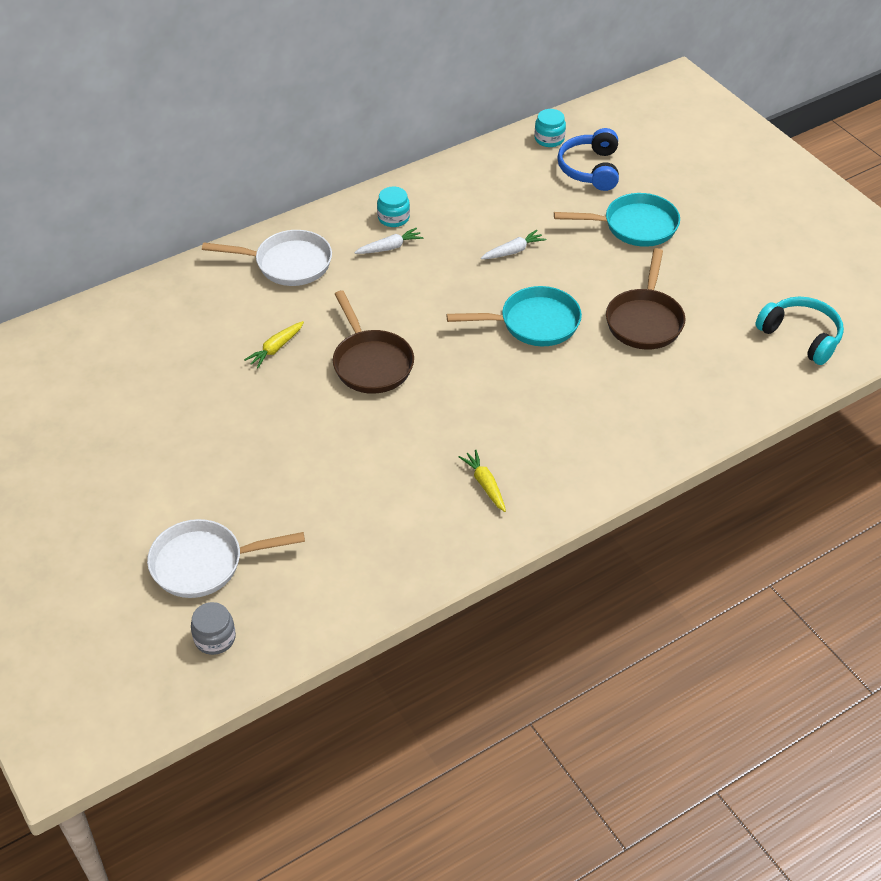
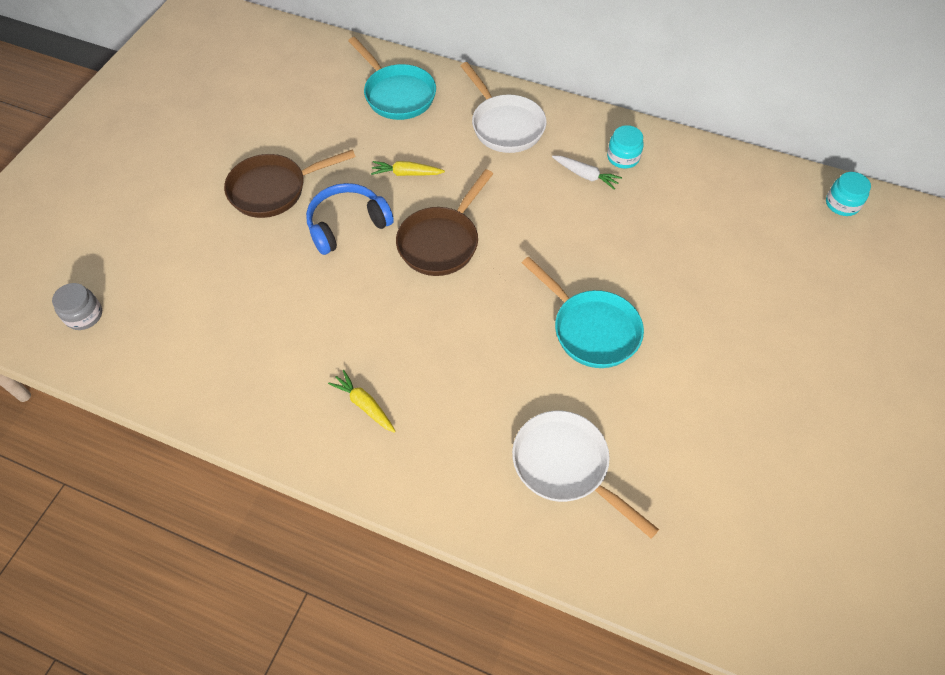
camera: 55 degrees right, 10 degrees up
white pan [147,519,305,598] -> white pan moved to [512,411,659,539]
yellow carrot [458,450,506,512] -> yellow carrot turned 75 degrees counterclockwise [328,370,396,433]
white carrot [481,230,546,259] -> none
turquoise pan [554,193,680,247] -> turquoise pan moved to [348,37,436,120]
blue headphones [557,128,619,191] -> blue headphones moved to [306,183,394,255]
brown pan [606,248,685,350] -> brown pan moved to [224,149,356,218]
turquoise headphones [755,297,844,365] -> none

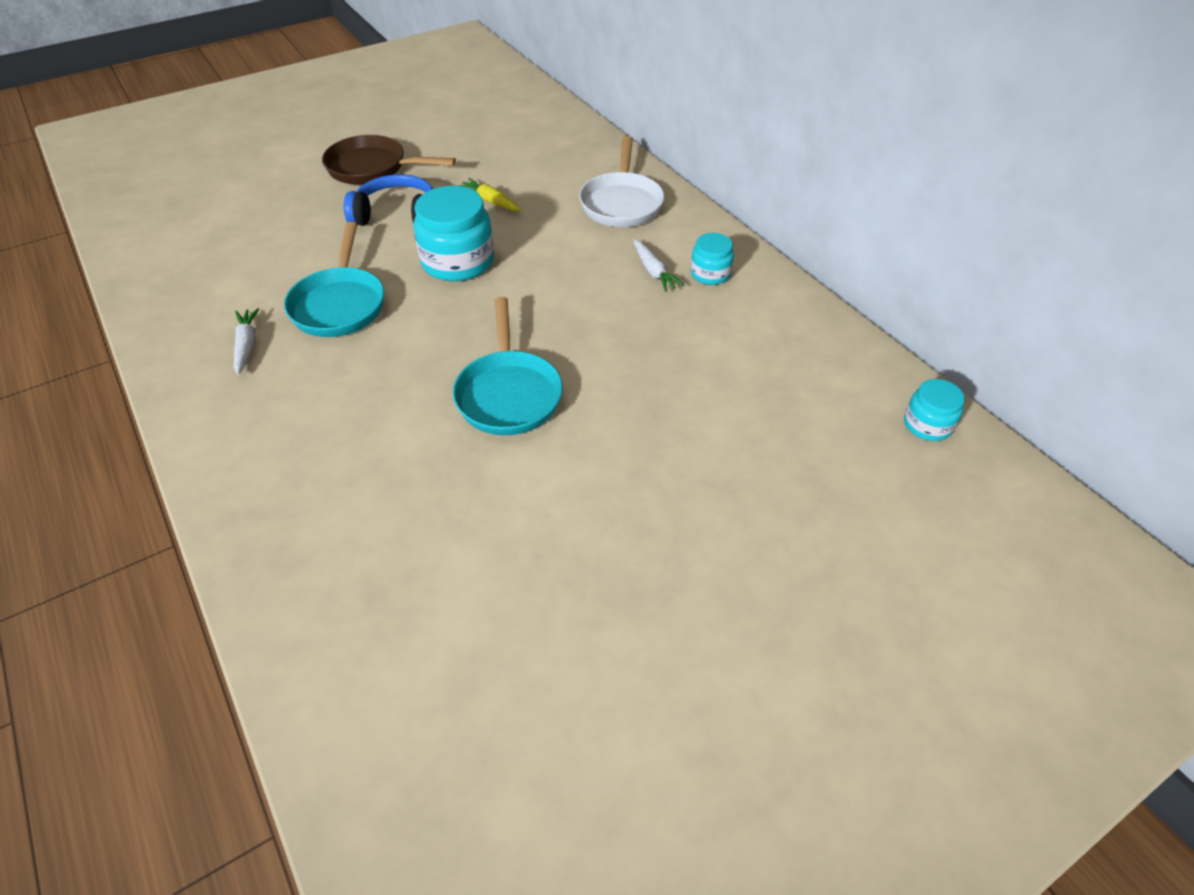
camera: 35 degrees right, 10 degrees down
grey jar [52,283,102,330] -> none
yellow carrot [328,370,396,433] -> white carrot [234,308,259,375]
turquoise pan [348,37,436,120] -> turquoise pan moved to [284,222,384,337]
brown pan [396,169,493,276] -> turquoise jar [413,186,494,281]
white pan [512,411,659,539] -> none

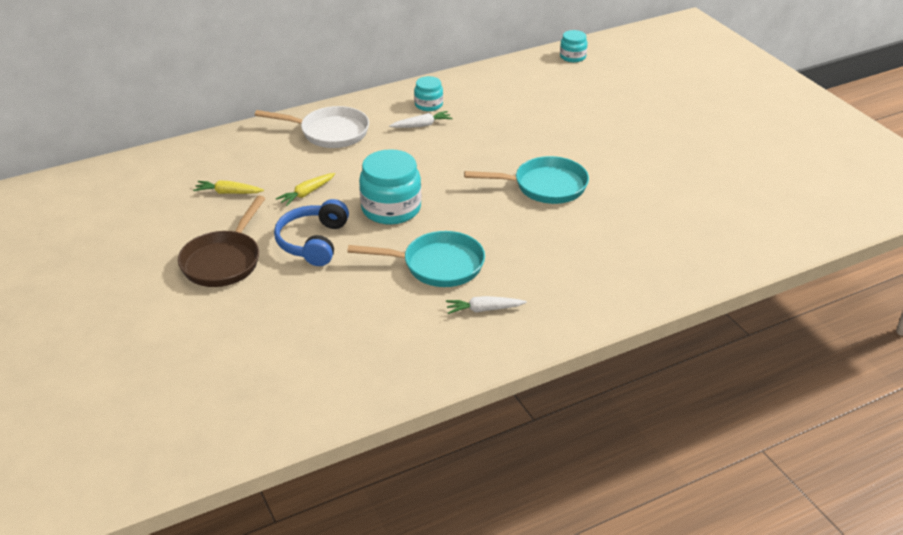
camera: 85 degrees left, 10 degrees down
none -> yellow carrot [193,180,264,194]

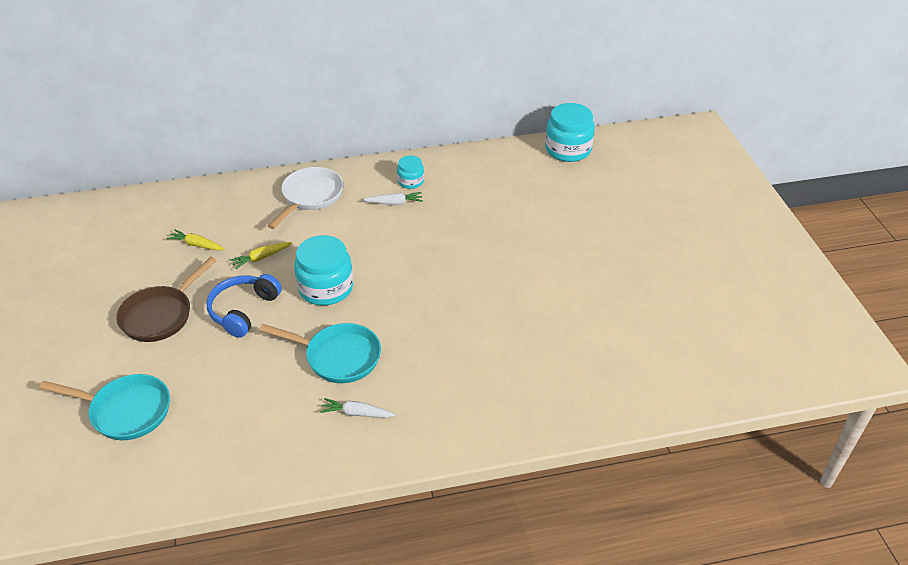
camera: 15 degrees right, 5 degrees up
white pan [255,106,369,148] -> white pan turned 90 degrees counterclockwise [268,167,343,229]
turquoise pan [464,156,589,204] -> turquoise pan moved to [39,374,170,440]
turquoise jar [560,30,588,62] -> turquoise jar [545,103,595,162], size x1.83

